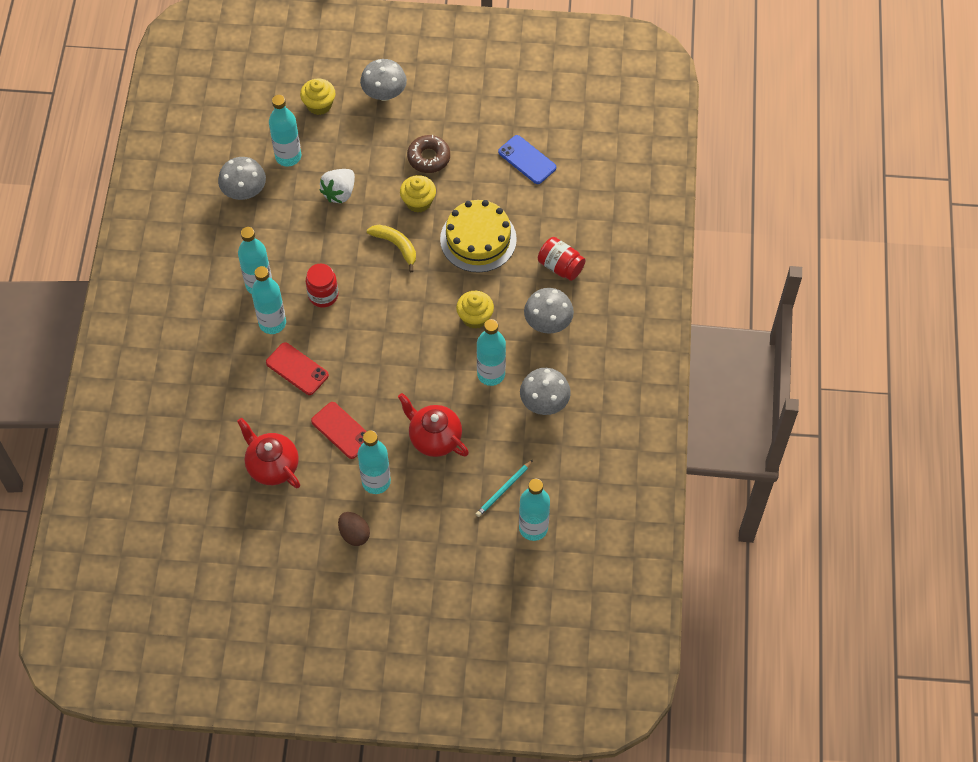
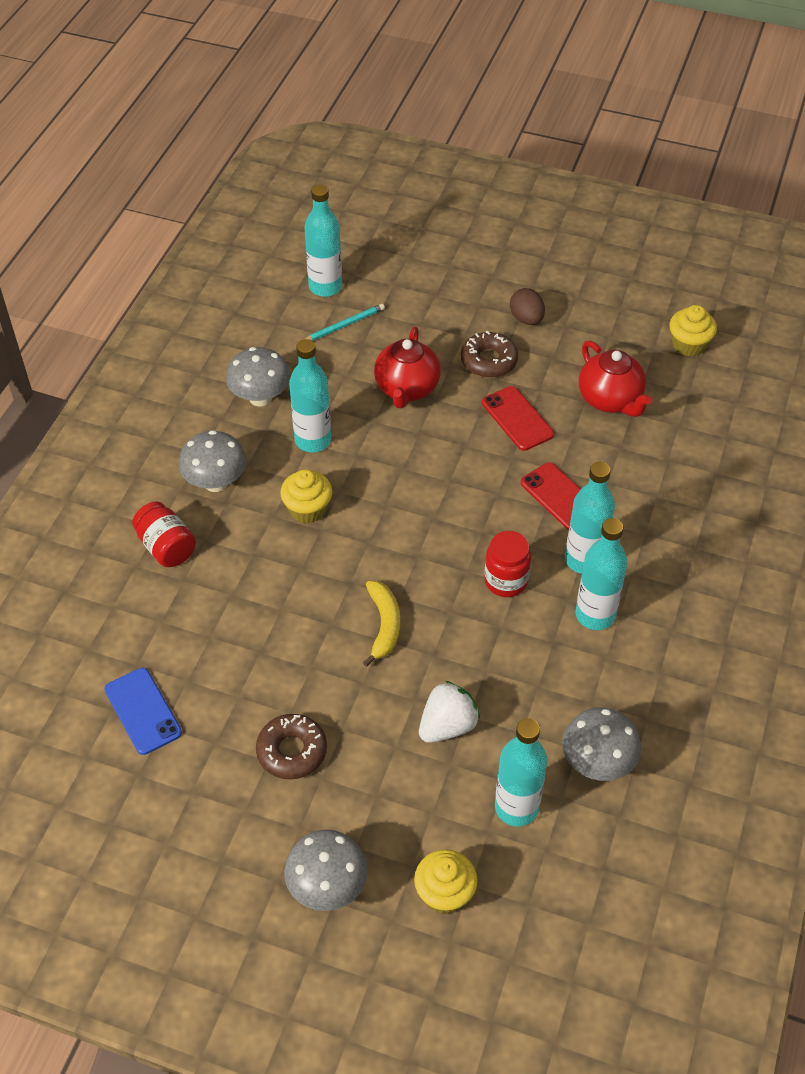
camera: 165 degrees left, 10 degrees down
turquoise bottle [358,431,391,494] -> brown donut [461,331,518,378]
yellow banana [367,225,416,272] -> yellow banana turned 150 degrees counterclockwise [363,581,400,667]
red teapot [398,393,469,457] -> red teapot turned 45 degrees clockwise [374,327,441,408]
yellow cupcake [400,175,436,213] -> yellow cupcake moved to [669,305,717,357]
yellow cake [440,200,517,273] -> none

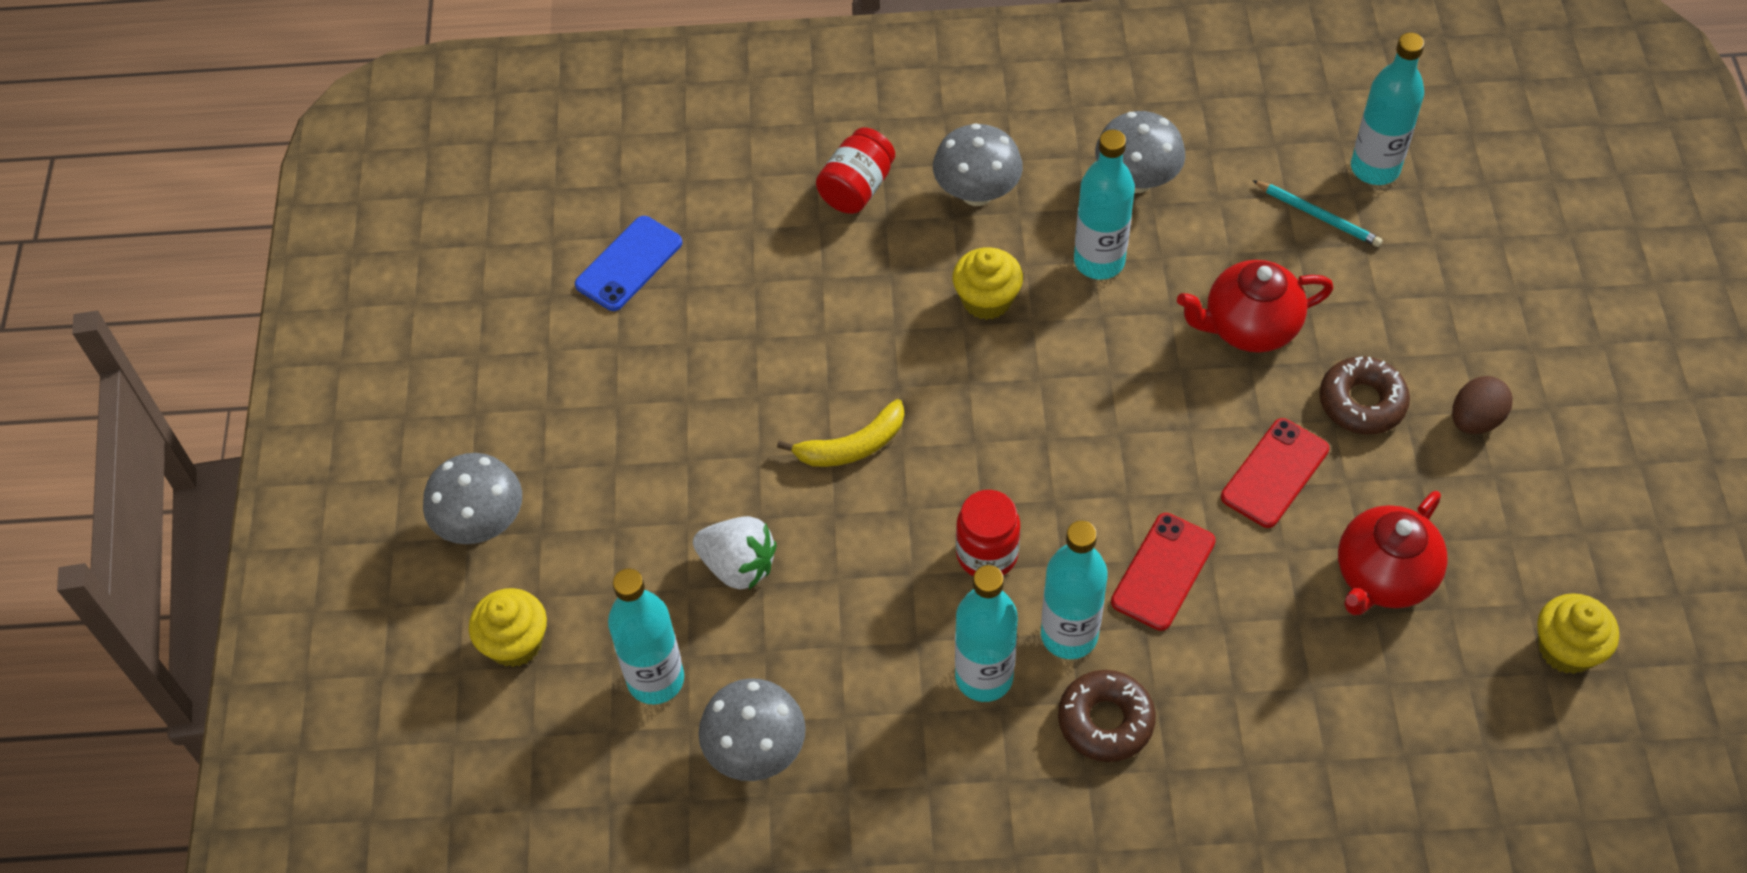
camera: 70 degrees right, 5 degrees up
brown donut [256,714,327,779] -> brown donut moved to [1058,670,1156,762]

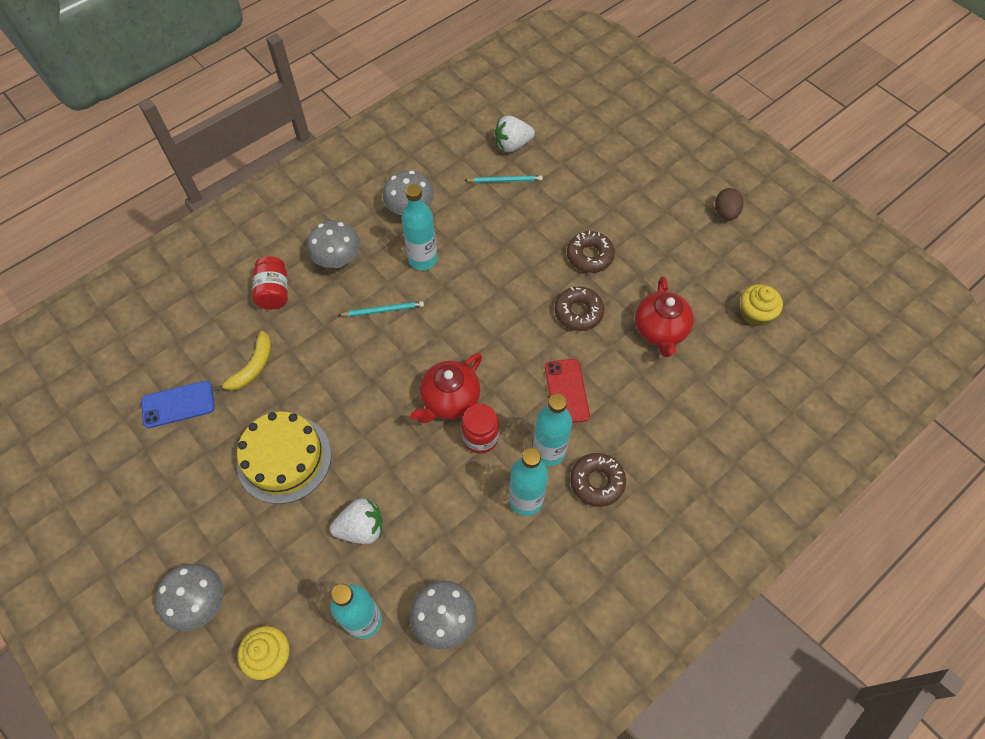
camera: 40 degrees left, 5 degrees up
blue phone [575,216,682,311] -> blue phone turned 75 degrees clockwise [141,381,215,428]
yellow banana [777,399,904,467] -> yellow banana moved to [213,331,272,391]
yellow cupcake [953,247,1023,320] -> turquoise pencil [338,301,424,317]
red teapot [1177,260,1333,353] -> red teapot moved to [410,353,482,423]
red phone [1221,418,1329,528] -> brown donut [555,286,604,331]
turquoise bottle [1351,33,1425,185] -> white strawberry [495,116,535,152]
brown egg [1452,376,1513,434] -> brown egg moved to [715,188,744,221]
none -> yellow cake [237,412,331,504]

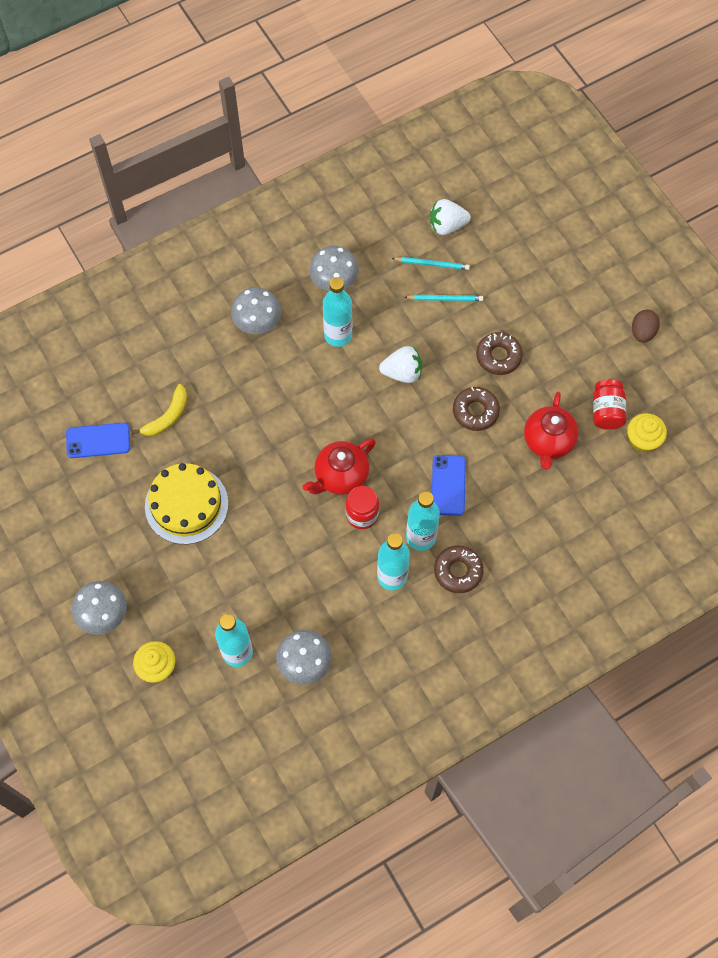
camera: 10 degrees right, 5 degrees up
red jar [252,256,288,310] -> red jar moved to [593,379,626,430]
white strawberry [330,498,383,544] -> white strawberry moved to [379,346,422,383]
turquoise pencil [338,301,424,317] -> turquoise pencil moved to [404,295,483,301]
red phone [545,359,590,423] -> blue phone [432,455,466,516]

